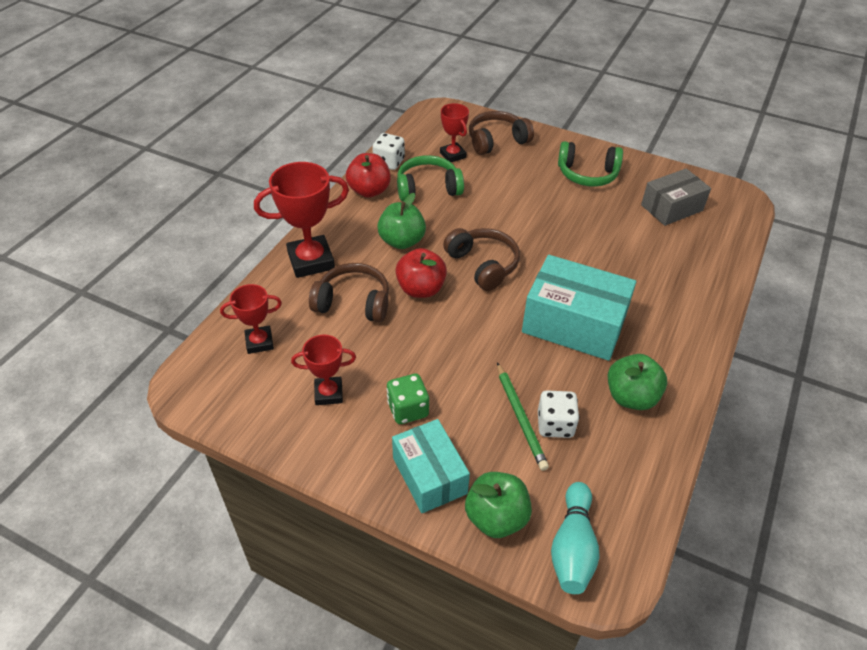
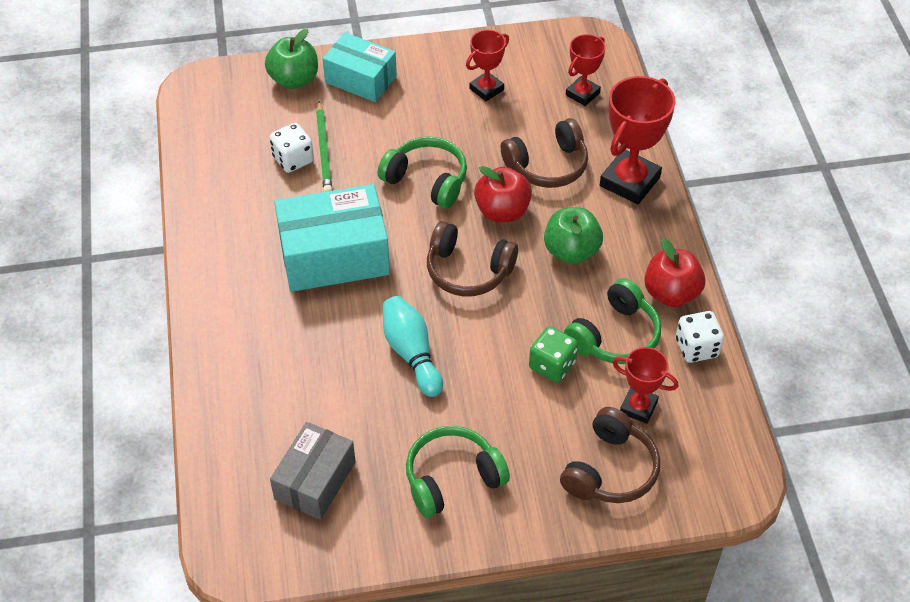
camera: 145 degrees right, 5 degrees up
green dice [387,374,429,424] -> green dice moved to [529,326,578,383]
green pencil [497,362,549,471] -> green pencil turned 135 degrees counterclockwise [316,101,332,192]
turquoise bowling pin [551,482,600,594] -> turquoise bowling pin moved to [383,296,443,397]
green apple [608,354,667,410] -> none
none -> green headphones [378,136,467,209]

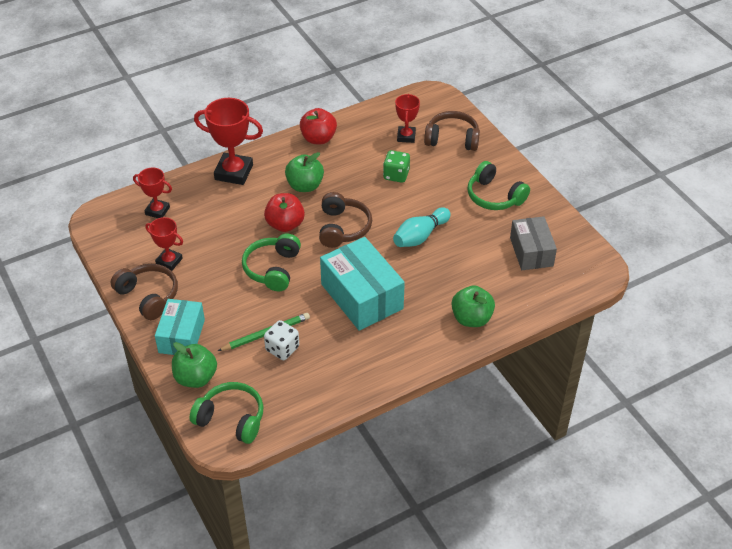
camera: 110 degrees left, 5 degrees down
grey box [270,422,356,520] -> grey box turned 75 degrees clockwise [510,216,557,270]
brown headphones [501,118,588,188] -> brown headphones moved to [111,264,178,320]
green headphones [564,278,661,364] -> green headphones moved to [189,382,264,444]
white dice [676,311,724,363] -> none
none -> green apple [451,285,495,327]

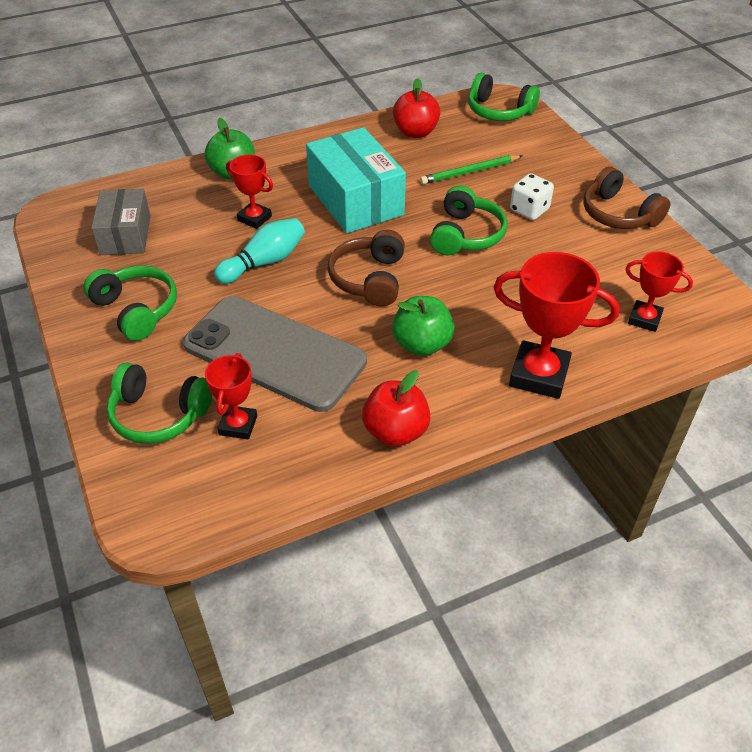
camera: 175 degrees left, 0 degrees up
red trophy [145,217,183,271] -> red trophy moved to [226,154,273,229]
turquoise box [155,299,205,355] -> none
green apple [172,342,217,388] -> none
red apple [264,193,305,232] -> red apple moved to [393,78,440,138]
white dice [264,320,299,360] -> white dice moved to [510,173,554,220]
green dice [383,150,410,183] -> grey phone [183,296,367,412]
brown headphones [424,111,480,151] -> green headphones [107,362,212,444]

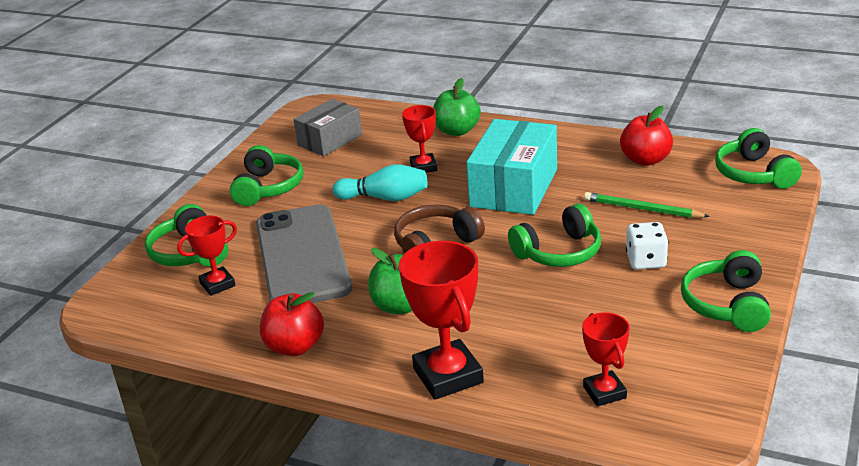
camera: 50 degrees right, 15 degrees down
brown headphones [583,166,670,229] -> green headphones [681,250,771,332]

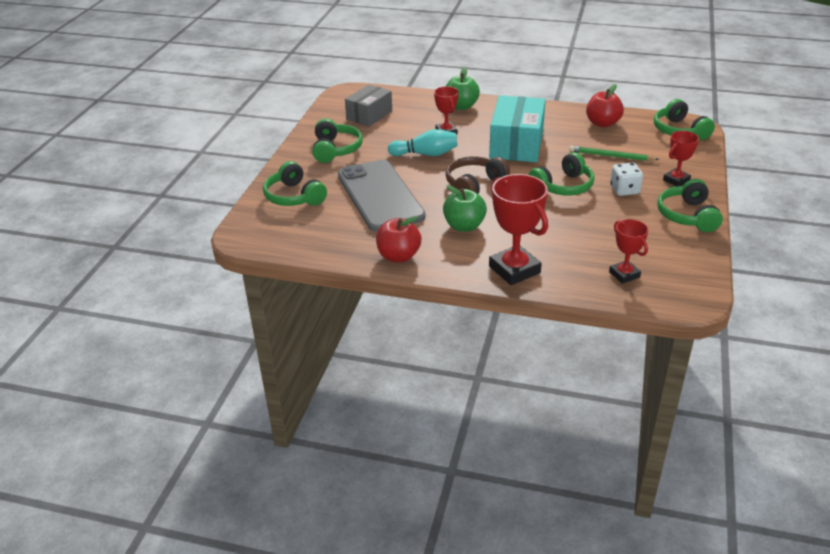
camera: 10 degrees left, 5 degrees up
red trophy [177,216,237,296] -> red trophy moved to [663,131,699,186]

